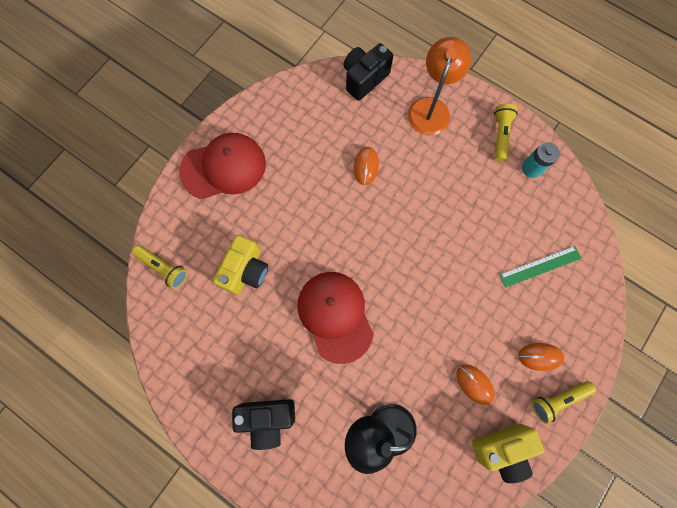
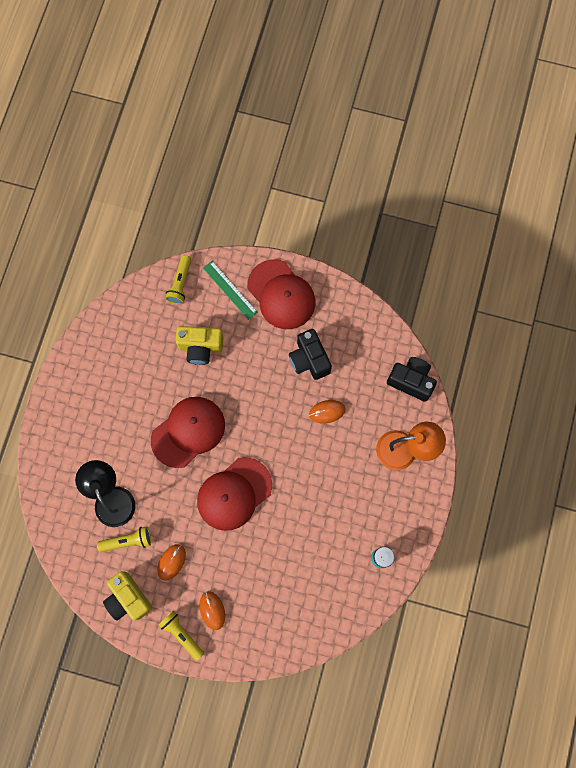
camera: 70 degrees right, 0 degrees up
black camera [232,399,295,450] -> black camera moved to [289,329,332,380]
yellow flashlight [494,104,518,161] -> yellow flashlight moved to [97,526,151,552]
green ruler [499,246,582,288] -> green ruler moved to [203,261,257,320]
none -> red cap [197,457,272,531]

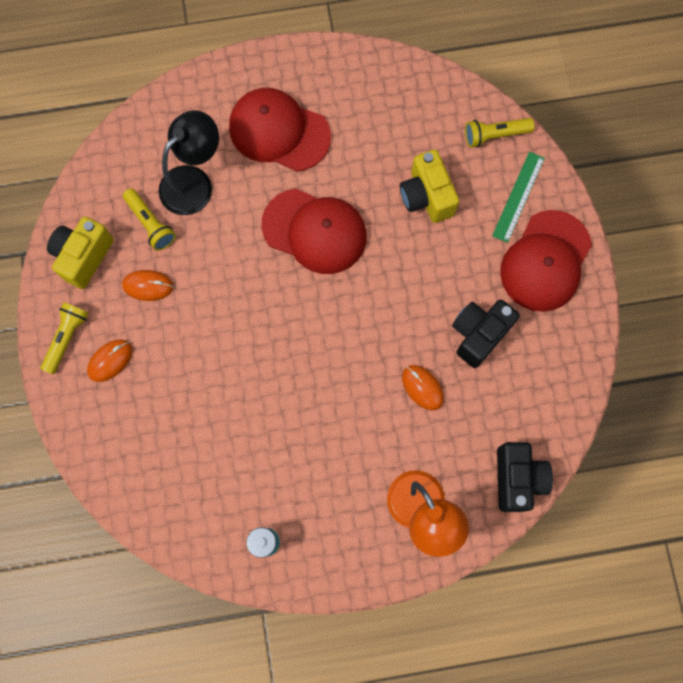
camera: 65 degrees right, 0 degrees up
red cap [197,457,272,531] -> red cap moved to [229,88,331,172]

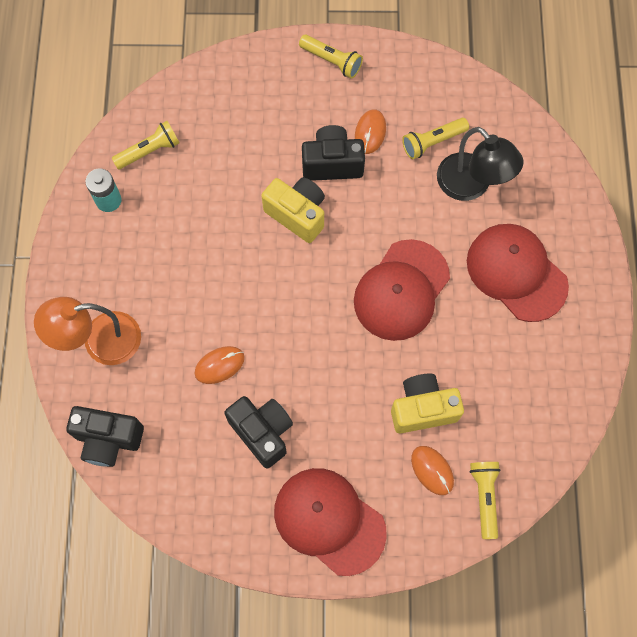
camera: 100 degrees right, 5 degrees down
yellow camera [47,217,114,289] -> yellow camera moved to [261,178,325,243]
orange mouse [87,339,133,382] -> orange mouse moved to [411,446,454,495]
red cap [229,88,331,172] -> red cap turned 75 degrees counterclockwise [467,224,569,322]
green ruler [492,152,545,243] -> none
none -> yellow flashlight [112,121,179,169]
none -> black camera [302,125,365,181]

